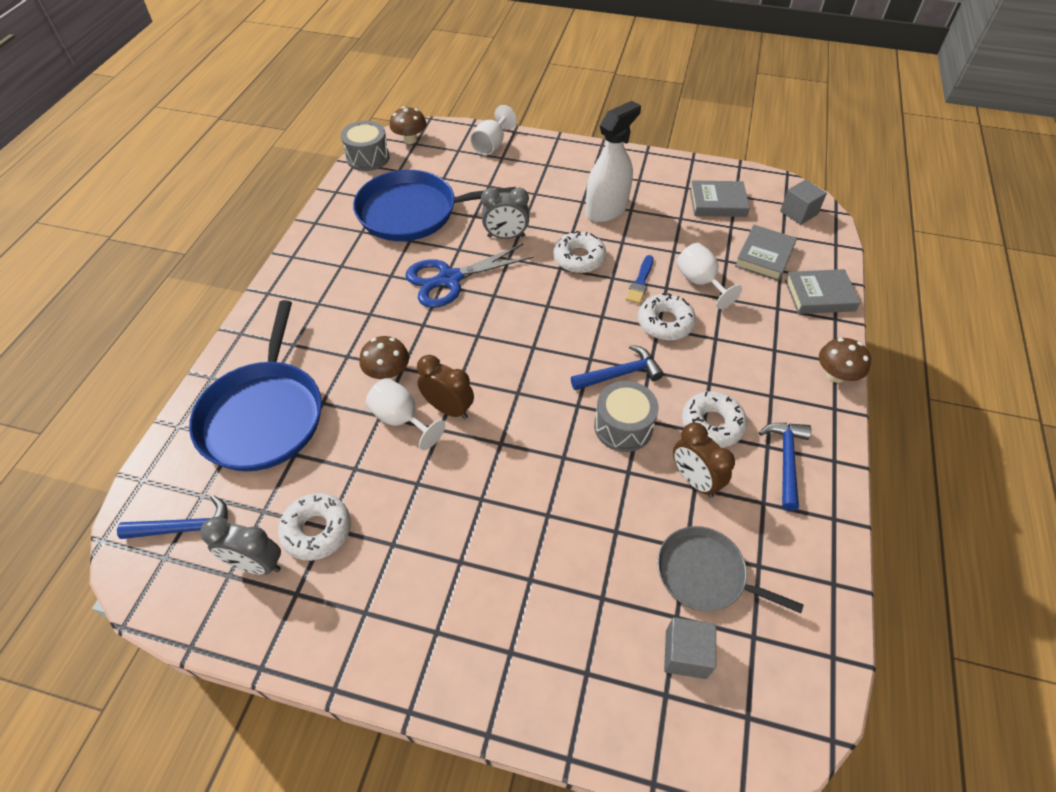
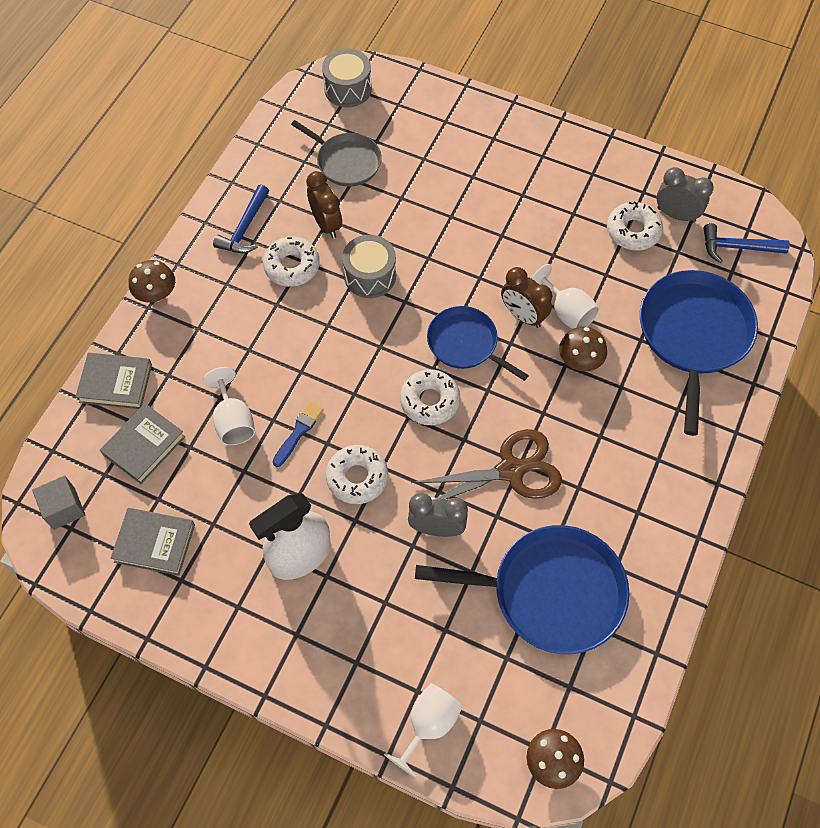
camera: 170 degrees left, 10 degrees up
grey drum [341,121,390,171] -> grey drum moved to [322,49,372,107]
blue scissors [405,244,534,308] -> brown scissors [411,429,562,499]
blue hammer [571,345,664,390] -> none
white donut [638,293,696,341] -> white donut moved to [400,369,460,425]
grey cube [664,617,716,679] -> none
none -> blue pan [427,306,529,381]

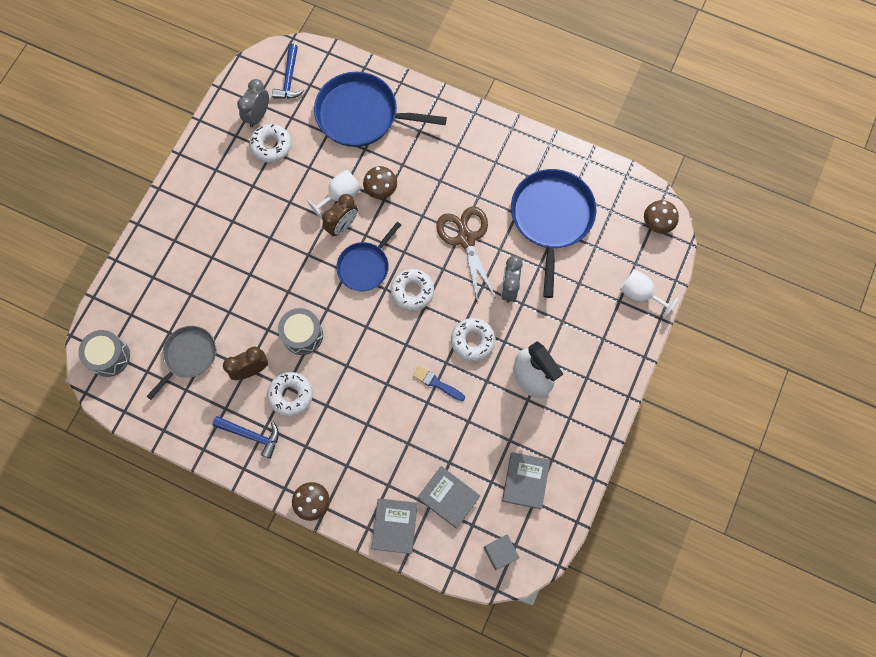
camera: 90 degrees left, 10 degrees up
white goblet [203,367,255,445] -> none

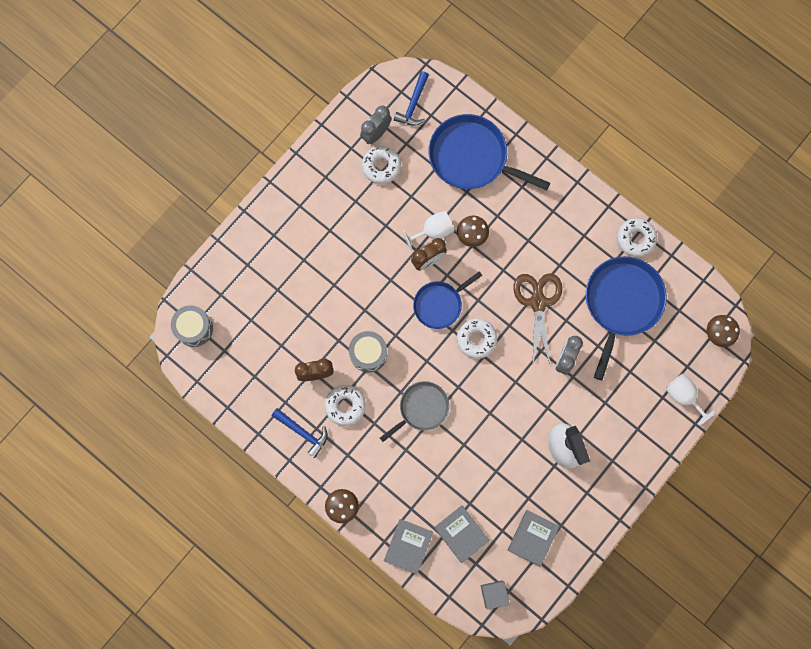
camera: 15 degrees right, 5 degrees up
grey pan [146,326,216,400] -> grey pan moved to [380,381,449,442]
blue brush [413,366,465,401] -> none
white donut [451,318,495,361] -> white donut moved to [617,218,657,257]

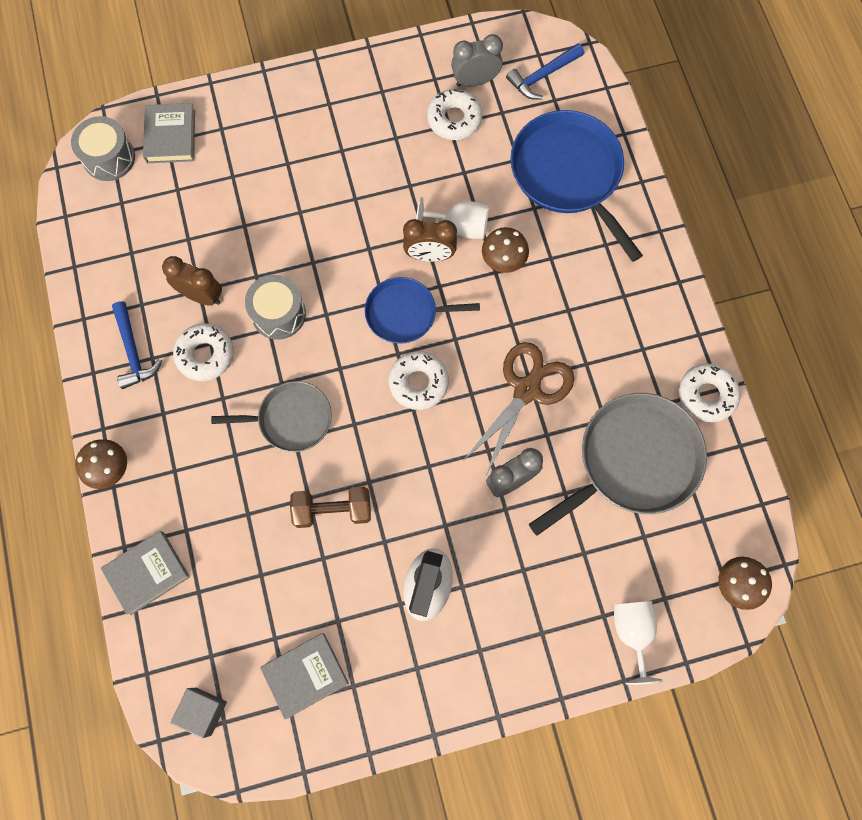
camera: 35 degrees right, 5 degrees down
grey book [434,505,490,563] -> grey book moved to [143,103,195,163]
blue pan [586,256,667,380] -> grey pan [529,393,707,536]
none -> brown dumbbell [290,487,371,528]

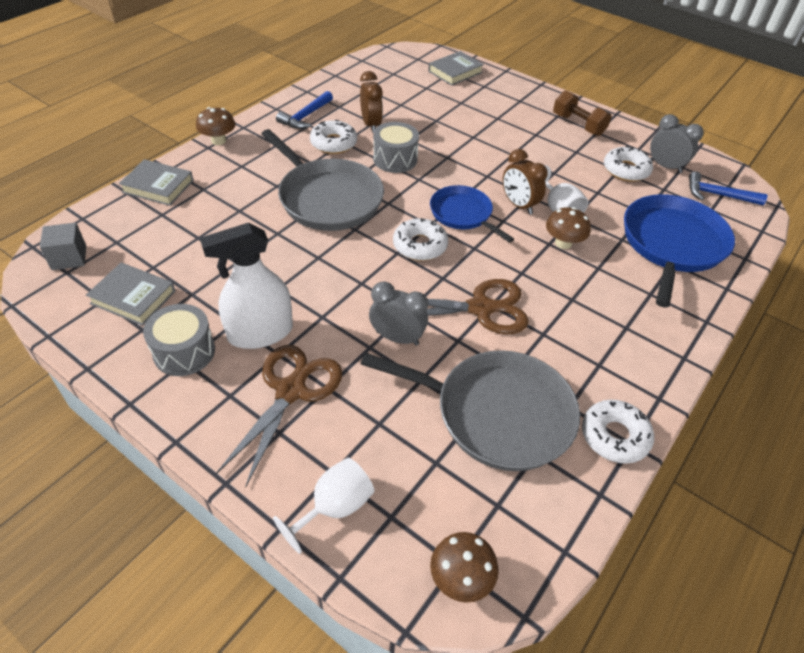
camera: 50 degrees right, 25 degrees down
grey drum [71,116,135,181] -> grey drum moved to [143,304,215,376]
grey pan [211,381,332,452] -> grey pan [262,129,384,231], size x1.66
brown dumbbell [290,487,371,528] -> brown dumbbell moved to [553,90,612,136]
none -> brown scissors [216,345,342,487]

